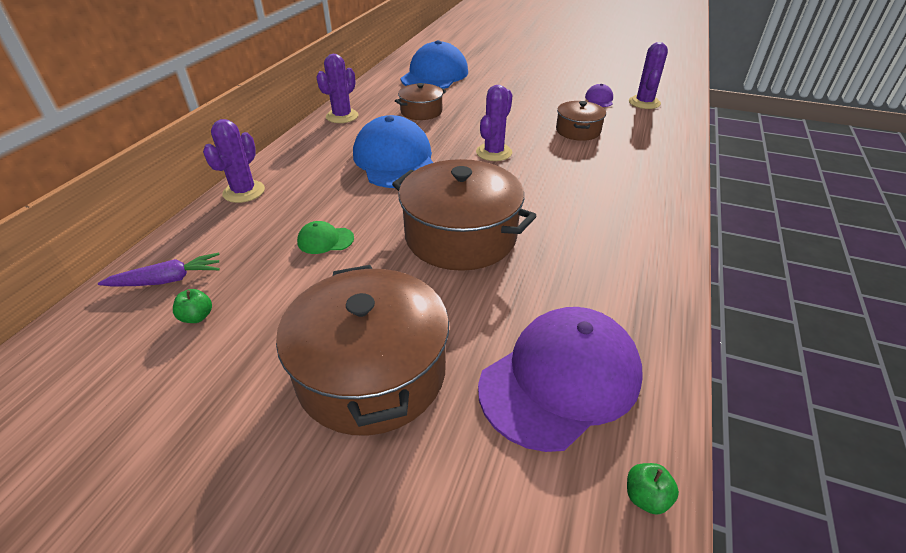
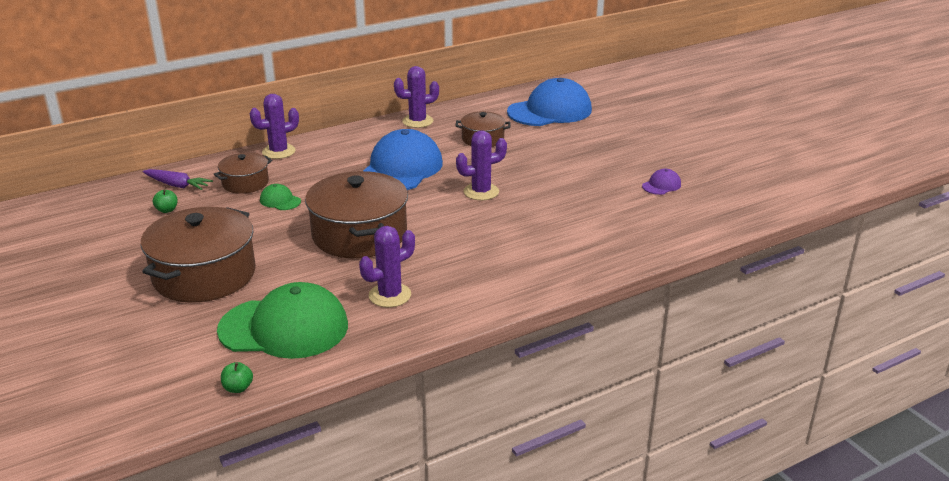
camera: 40 degrees right, 10 degrees down
purple cap [478,307,643,452] -> green cap [217,282,348,359]
brown pot [556,101,606,141] -> brown pot moved to [214,153,272,194]
purple cactus [629,42,668,109] -> purple cactus moved to [359,226,415,307]

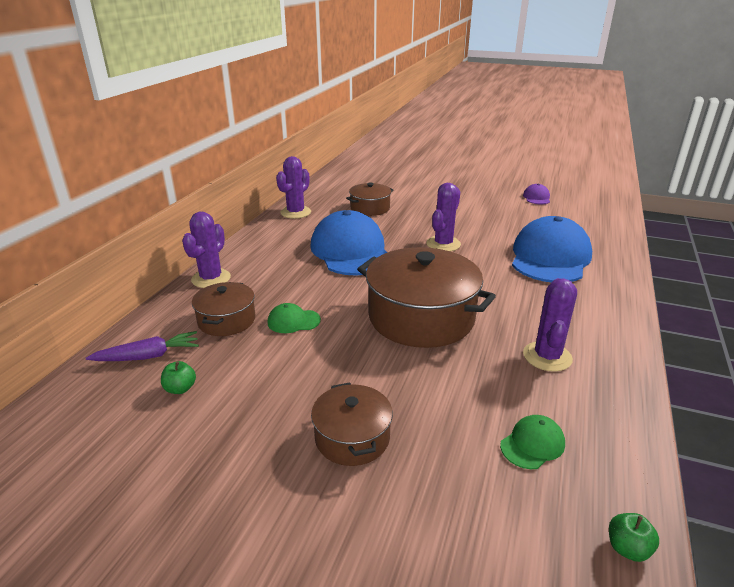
camera: 40 degrees left, 0 degrees up
brown pot [141,207,256,303] -> brown pot [311,383,393,466], size x0.53
green cap [217,282,348,359] -> green cap [500,415,565,469], size x0.42
blue cap [507,78,592,126] -> blue cap moved to [512,216,592,282]

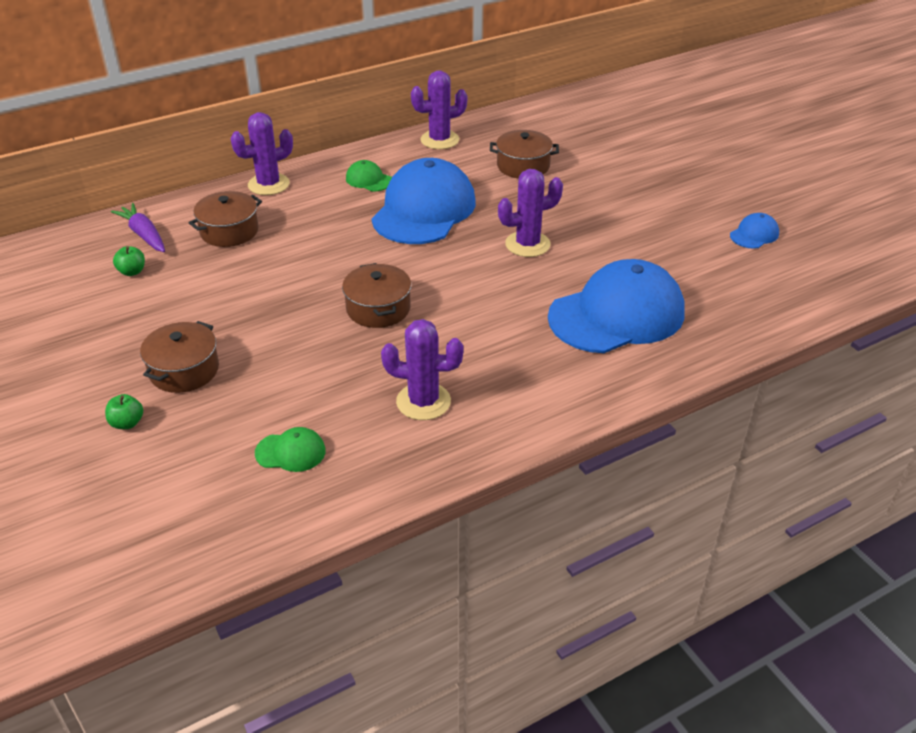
camera: 40 degrees right, 10 degrees up
purple carrot [86,331,199,361] -> purple carrot turned 150 degrees counterclockwise [111,203,165,252]
green cap [268,303,321,333] -> green cap moved to [346,160,392,191]
brown pot [357,247,496,348] -> brown pot [342,263,411,328], size x0.53
purple cap [523,184,550,204] -> blue cap [730,213,779,249]
purple cactus [523,278,577,372] -> purple cactus turned 45 degrees clockwise [381,319,464,420]
green apple [609,513,659,562] -> green apple moved to [105,394,143,429]

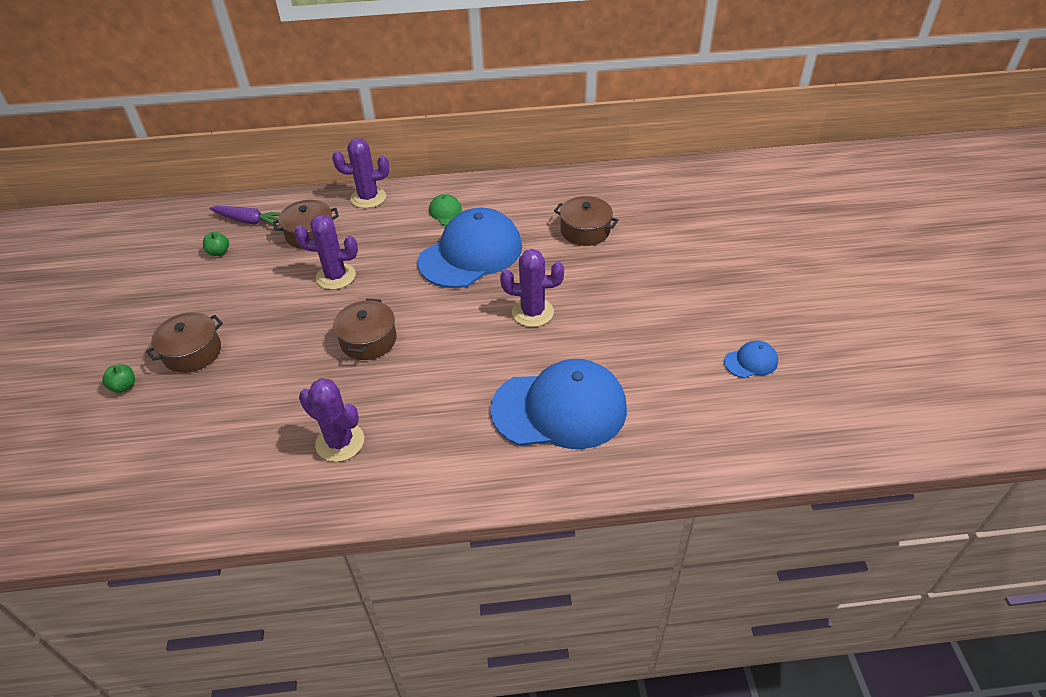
camera: 25 degrees right, 5 degrees up
purple carrot [111,203,165,252] -> purple carrot turned 120 degrees clockwise [209,206,280,226]
green cap [255,427,326,472] -> none
purple cactus [411,71,467,149] -> purple cactus moved to [294,214,358,290]

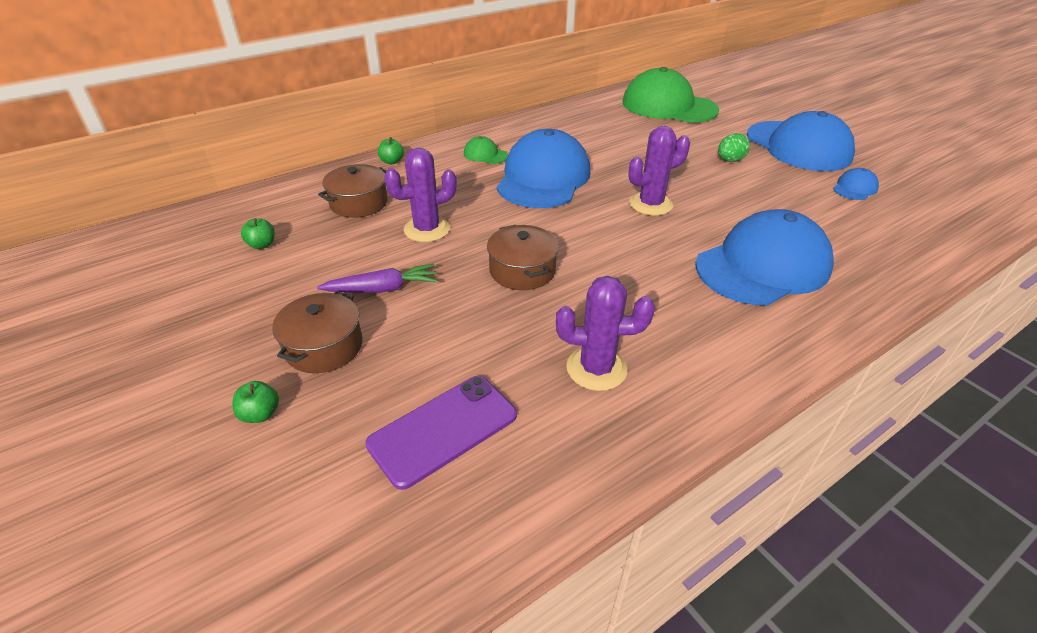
camera: 30 degrees left, 5 degrees down
purple carrot [209,206,280,226] -> purple carrot moved to [317,264,438,293]
purple cactus [332,138,389,208] -> green apple [378,137,404,164]
brown pot [554,196,618,246] -> none
none -> purple phone [365,376,517,490]
none -> green cap [623,67,719,123]
none -> green egg [718,133,750,162]
none -> blue cap [747,111,855,171]

